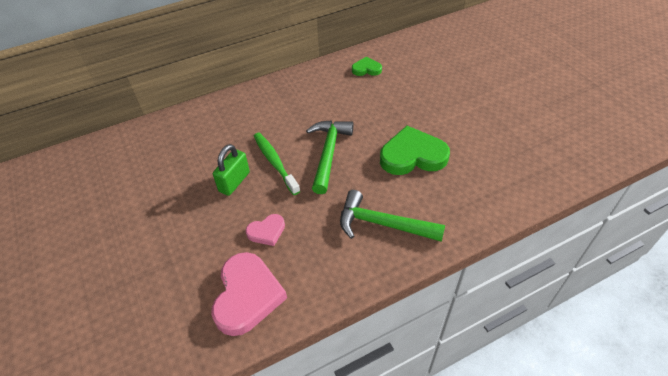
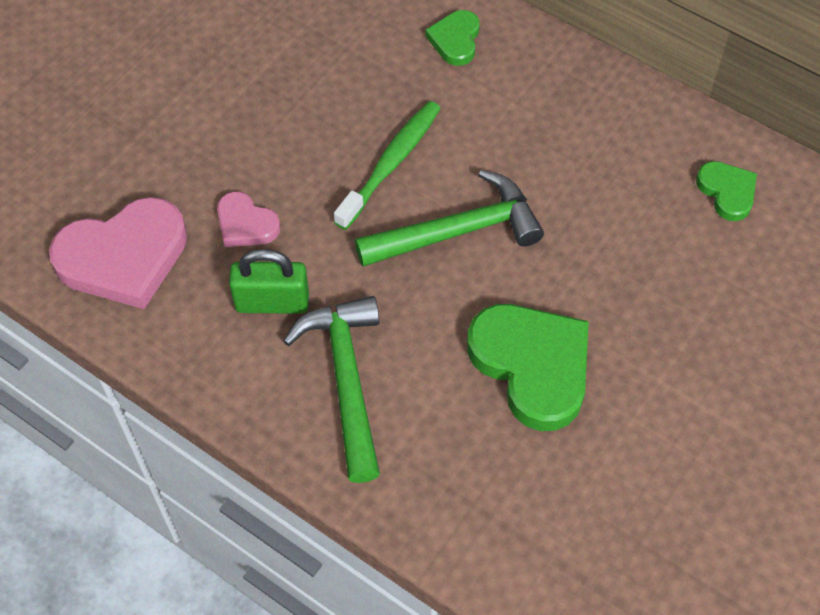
camera: 60 degrees right, 10 degrees up
green padlock [213,144,250,196] -> green padlock moved to [229,249,309,314]
none -> green heart [425,10,480,66]

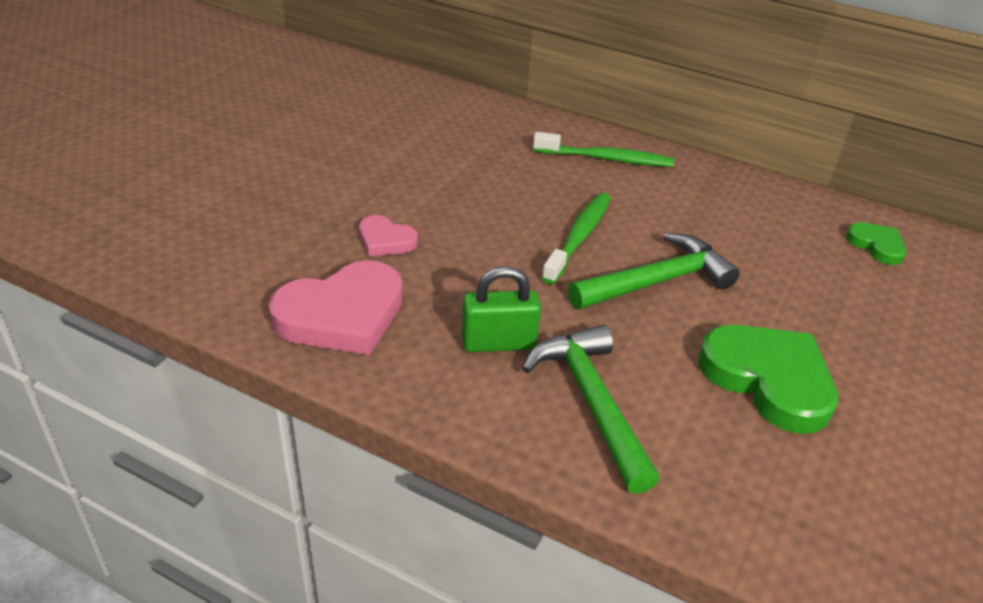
camera: 10 degrees left, 20 degrees down
pink heart [217,192,280,247] -> pink heart moved to [359,215,418,256]
green heart [425,10,480,66] -> green toothbrush [533,132,674,167]

